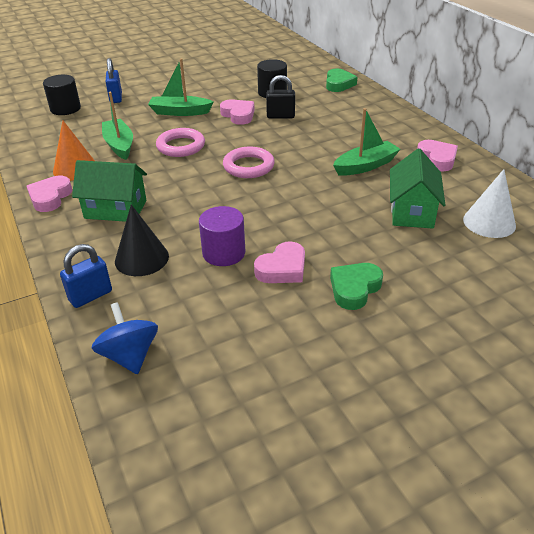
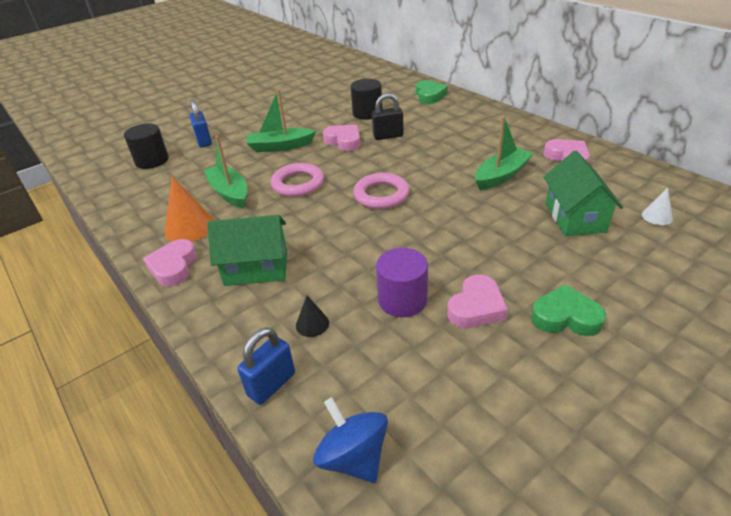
camera: 10 degrees left, 0 degrees up
black cone [115,205,169,276] -> black cone [296,295,329,337], size x0.53
green heart [330,263,383,310] -> green heart turned 75 degrees clockwise [531,284,606,336]
white cone [463,169,516,238] -> white cone [642,188,673,225], size x0.53

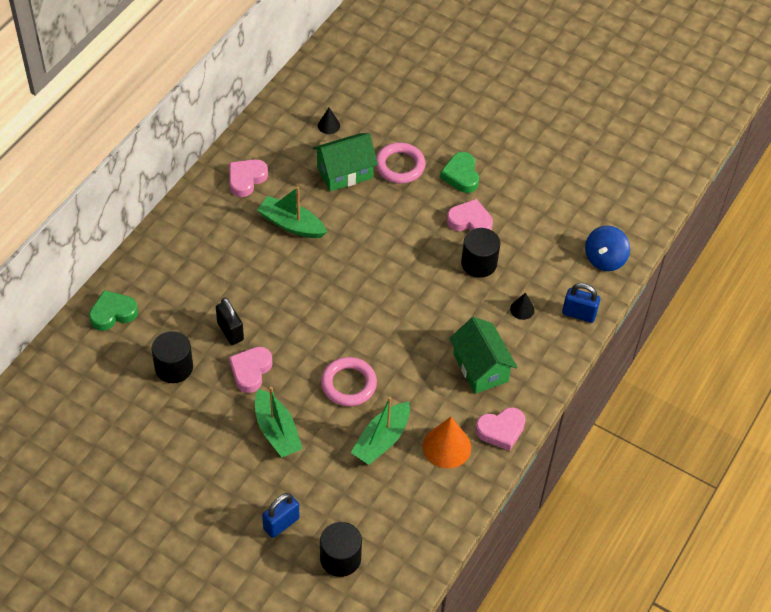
camera: 115 degrees left, 15 degrees up
pink ring [353,173,410,209] -> pink ring moved to [376,143,425,184]
purple cylinder [376,248,428,317] -> black cylinder [461,228,500,278]
white cone [642,188,673,225] -> black cone [318,108,340,134]

